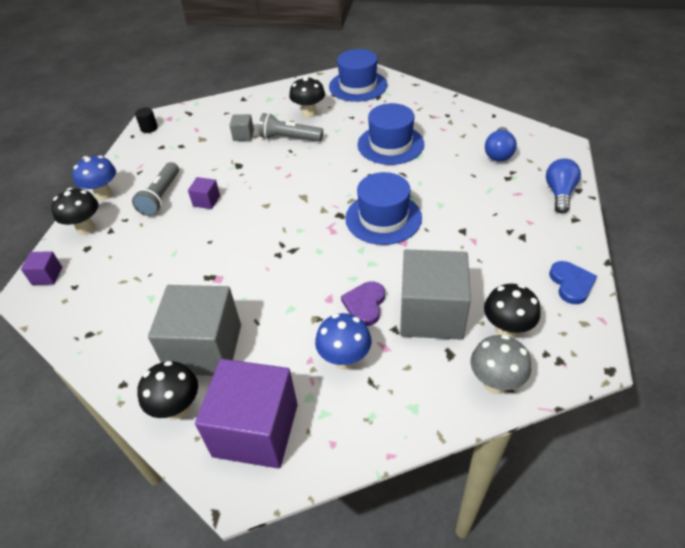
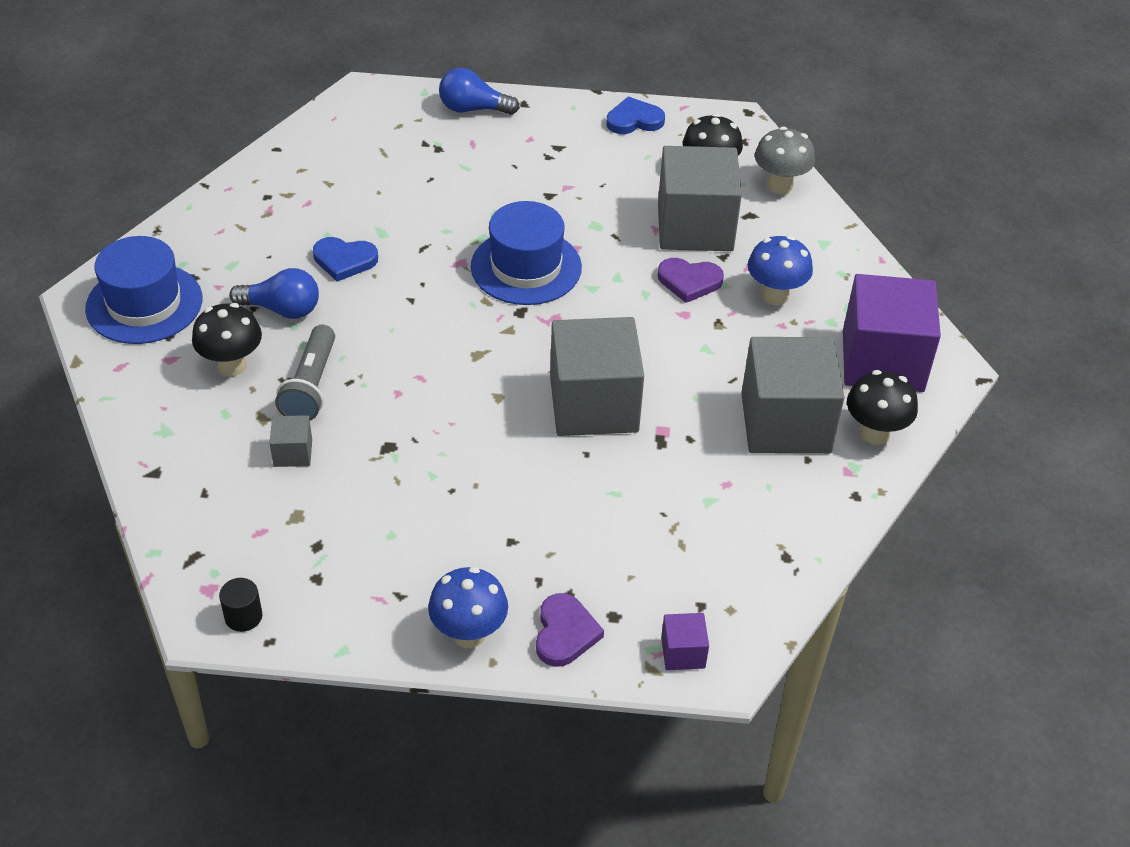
camera: 100 degrees left, 0 degrees up
black mushroom [51,188,98,235] -> purple heart [536,593,604,667]
grey flashlight [132,162,179,216] -> none
purple cube [188,177,220,209] -> none
blue hat [358,103,424,165] -> blue heart [313,237,378,282]
blue light bulb [485,127,517,162] -> blue light bulb moved to [229,268,319,319]
none -> grey cube [550,317,644,436]

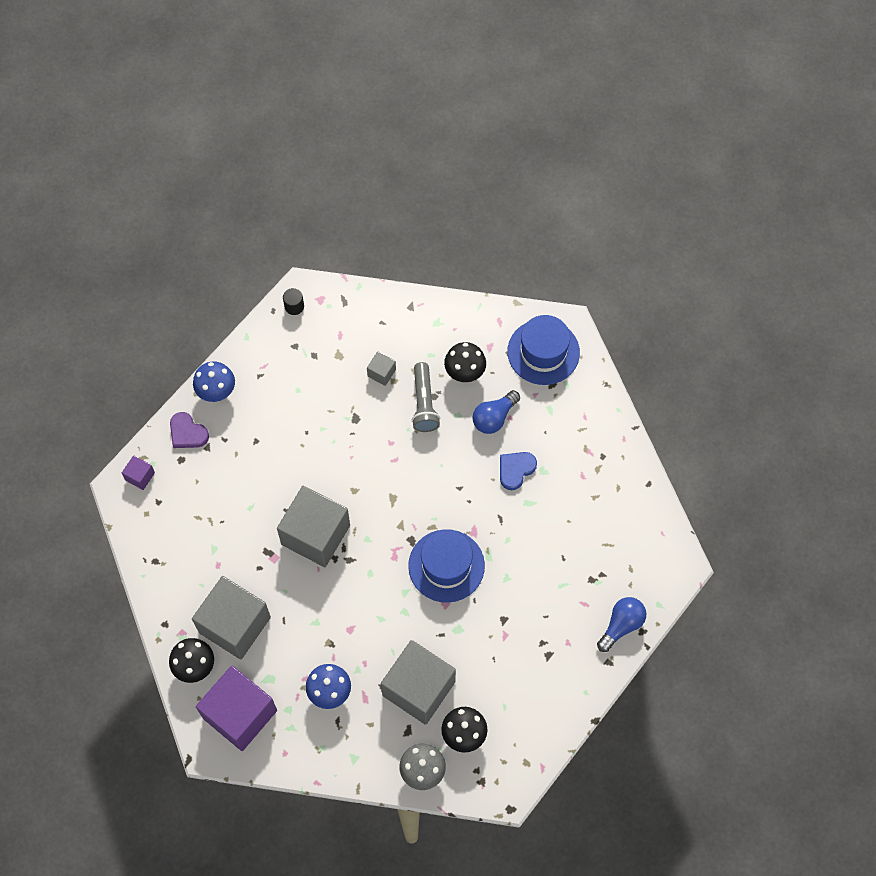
camera: 125 degrees right, 20 degrees up
grey flashlight [275,325,335,421] -> grey flashlight turned 135 degrees counterclockwise [412,362,440,432]
blue heart [606,97,665,134] -> none
purple heart [658,258,724,303] -> none

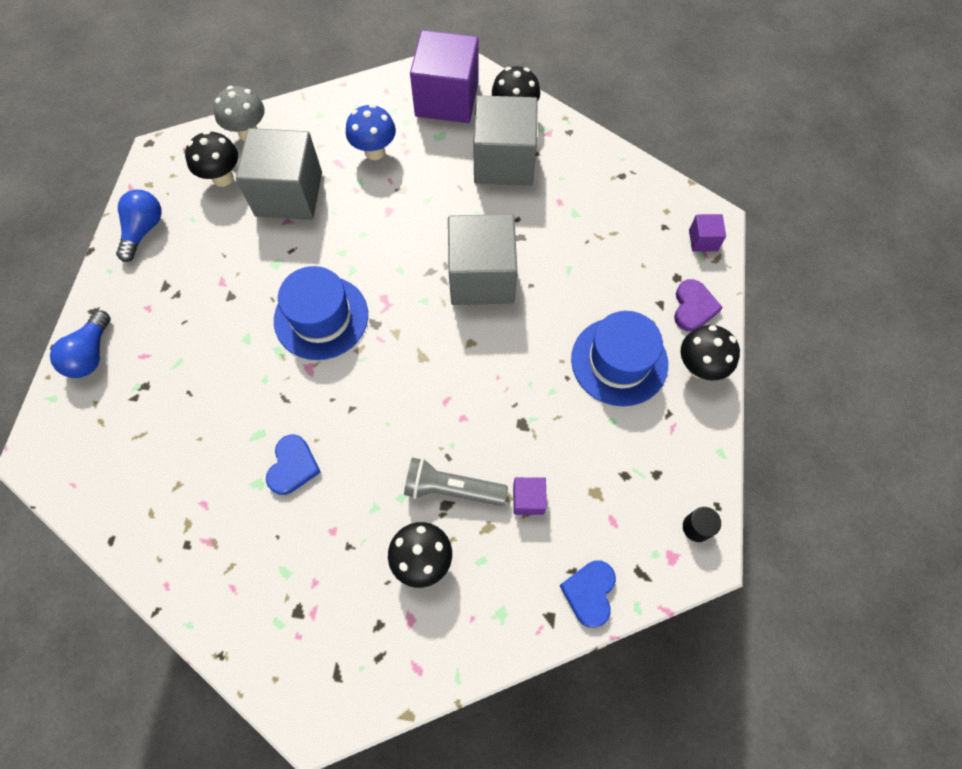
camera: 150 degrees right, 0 degrees up
purple heart [170,412,209,448] -> purple heart turned 90 degrees clockwise [674,279,723,332]
blue mushroom [193,362,235,402] -> black mushroom [681,325,740,381]
grey cube [367,352,396,386] -> purple cube [513,477,547,515]
grey flashlight [412,362,440,432] -> grey flashlight turned 45 degrees counterclockwise [404,458,508,506]
blue light bulb [473,390,520,434] -> blue light bulb moved to [116,189,162,262]
blue hat [507,315,580,385] -> blue hat moved to [571,311,668,406]
none -> blue heart [559,560,616,628]

